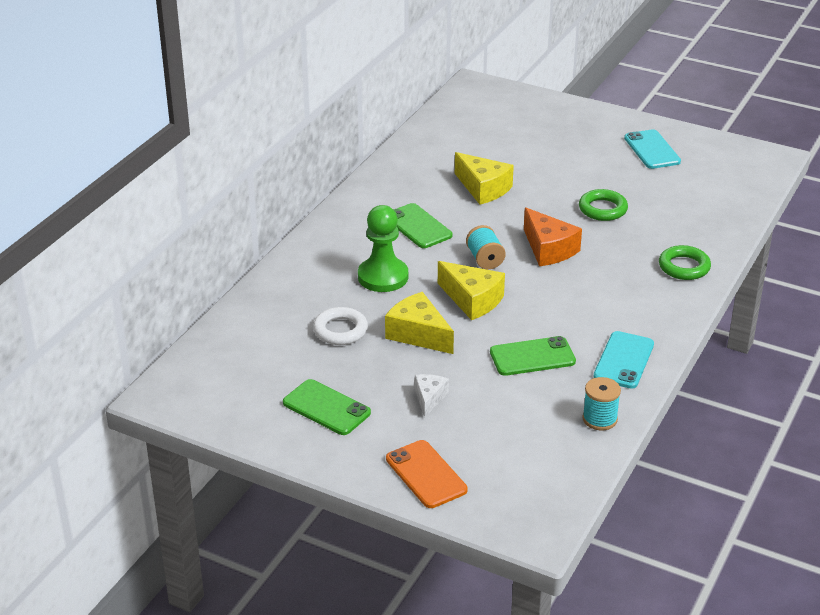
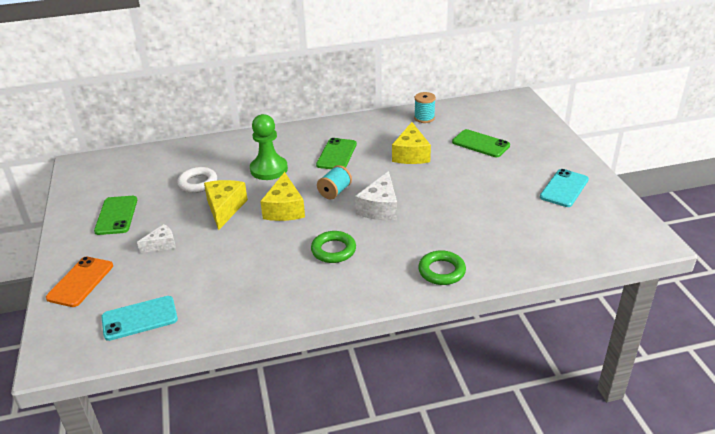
camera: 50 degrees right, 0 degrees up
green phone [490,336,576,376] -> green phone moved to [452,129,510,157]
orange cheese [524,208,582,266] -> white cheese [355,171,397,221]
green ring [579,189,628,221] -> green ring moved to [311,231,356,263]
turquoise spool [583,377,621,430] -> turquoise spool moved to [414,92,436,123]
turquoise phone [594,331,654,389] -> turquoise phone moved to [101,296,178,341]

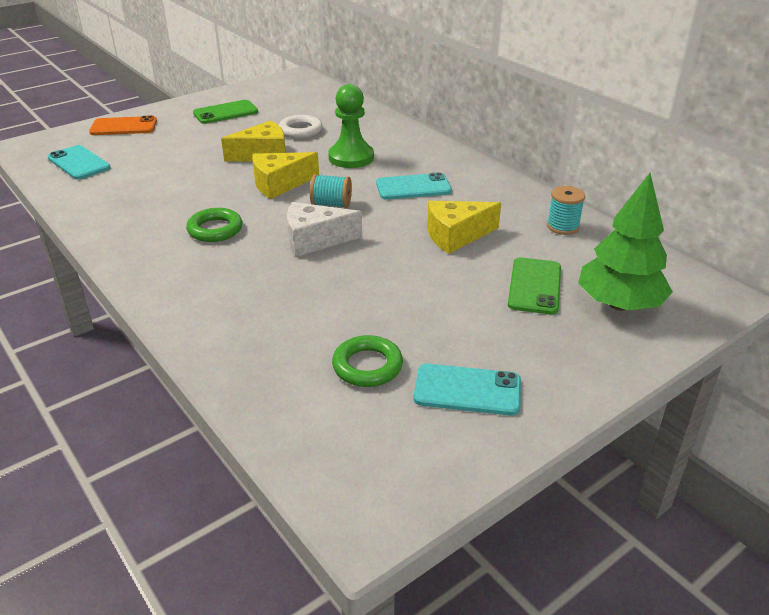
camera: 65 degrees right, 0 degrees up
white cheese [137,224,176,253] -> none
green phone [316,138,357,169] -> turquoise phone [376,172,452,200]
green ring [418,250,466,285] -> green ring moved to [332,335,403,387]
none -> green tree [578,173,673,311]

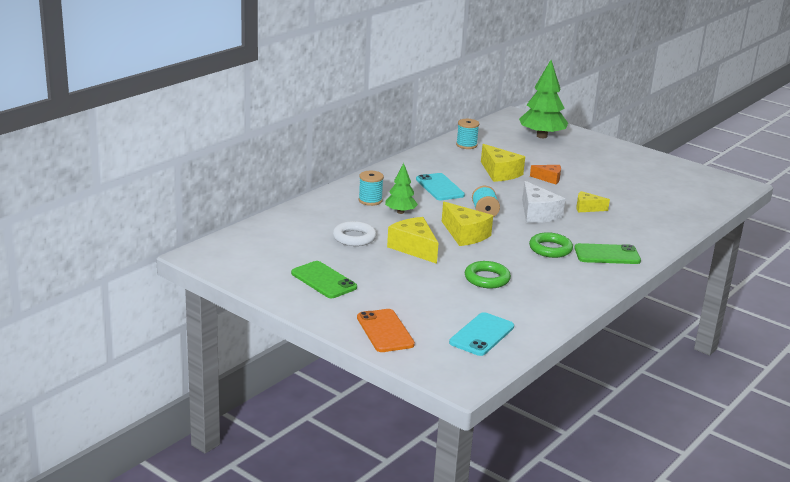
camera: 105 degrees left, 10 degrees down
green pawn [328,84,374,168] -> green tree [385,163,418,214]
green ring [332,335,403,387] -> green ring moved to [465,261,511,288]
turquoise phone [413,363,521,416] -> none
green phone [508,257,561,315] -> green phone moved to [574,243,641,264]
none -> turquoise spool [359,171,384,206]
none -> orange cheese [530,165,561,184]
none -> yellow cheese [576,191,610,212]

